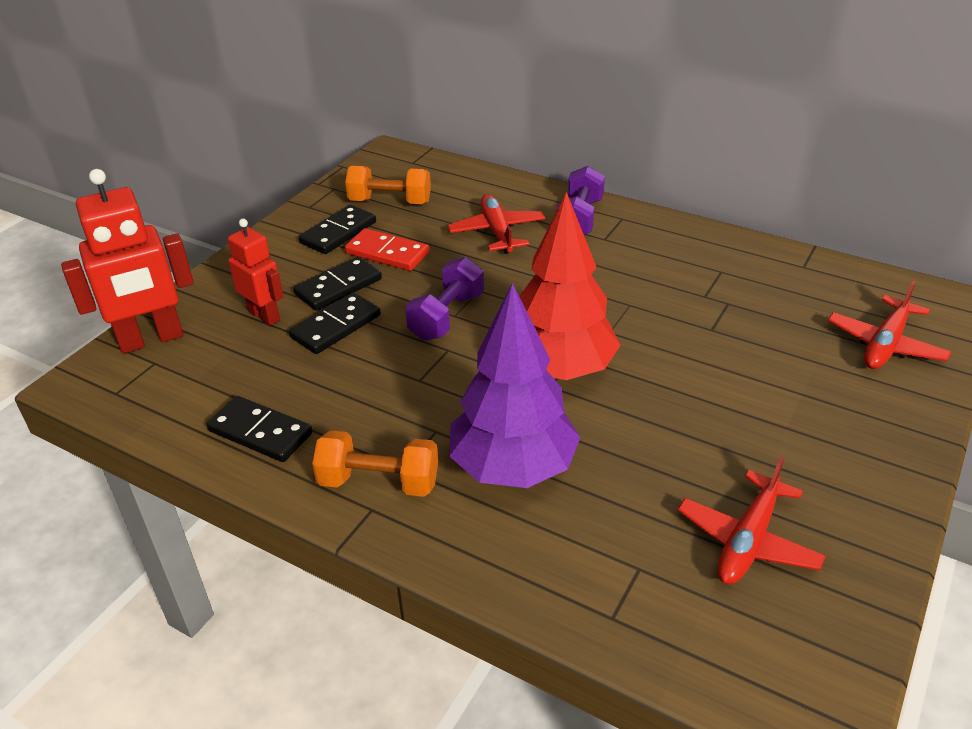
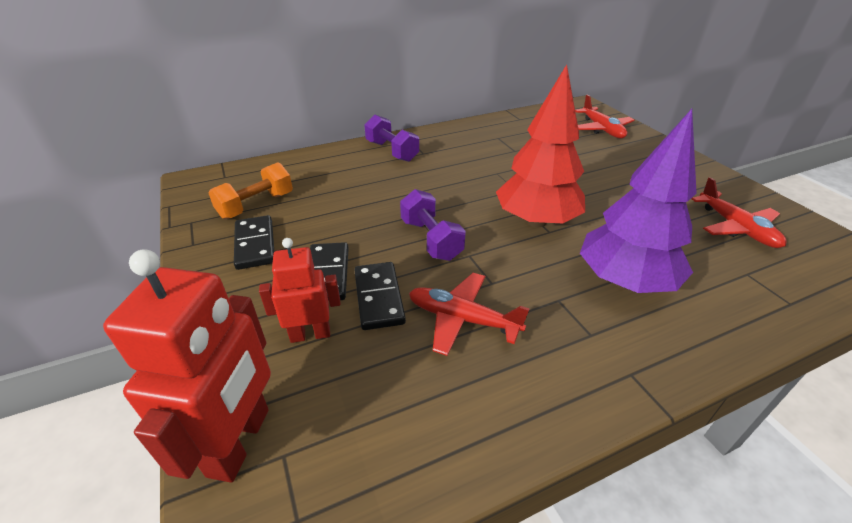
camera: 55 degrees left, 0 degrees up
black domino [207,396,313,462] -> none
orange dumbbell [312,430,438,497] -> none
red domino [345,228,429,271] -> none
red plane [448,194,546,253] -> red plane moved to [409,273,530,356]

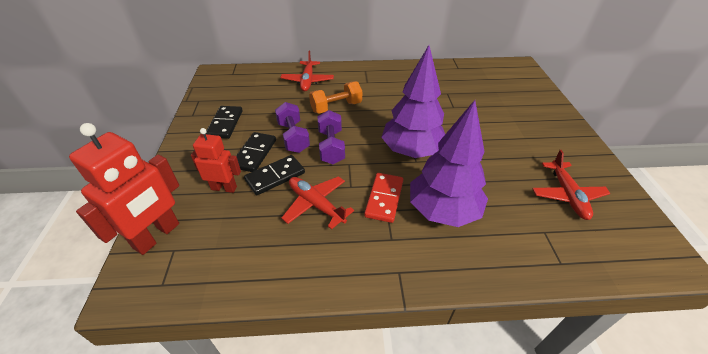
camera: 20 degrees right, 5 degrees up
orange dumbbell [209,162,293,219] -> orange dumbbell moved to [309,81,362,114]
black domino [354,262,406,330] -> black domino turned 45 degrees clockwise [244,155,305,195]
purple dumbbell [364,114,419,162] -> purple dumbbell moved to [275,102,310,153]
red tree [496,64,585,227] -> purple tree [381,45,445,158]
red plane [575,95,635,138] -> red plane moved to [280,51,334,91]
none -> red domino [364,173,403,223]

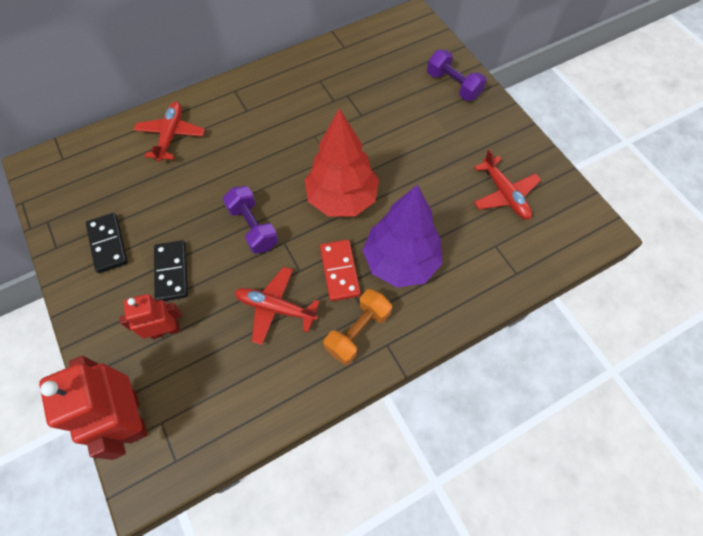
camera: 25 degrees left, 20 degrees up
red robot [69,123,179,255] -> red robot turned 150 degrees clockwise [39,356,148,460]
black domino [244,155,305,195] -> none
purple dumbbell [275,102,310,153] -> purple dumbbell moved to [427,49,487,101]
red plane [280,51,334,91] -> red plane turned 150 degrees counterclockwise [134,102,205,162]
orange dumbbell [309,81,362,114] -> orange dumbbell moved to [324,289,392,365]
purple tree [381,45,445,158] -> red tree [304,108,379,217]

